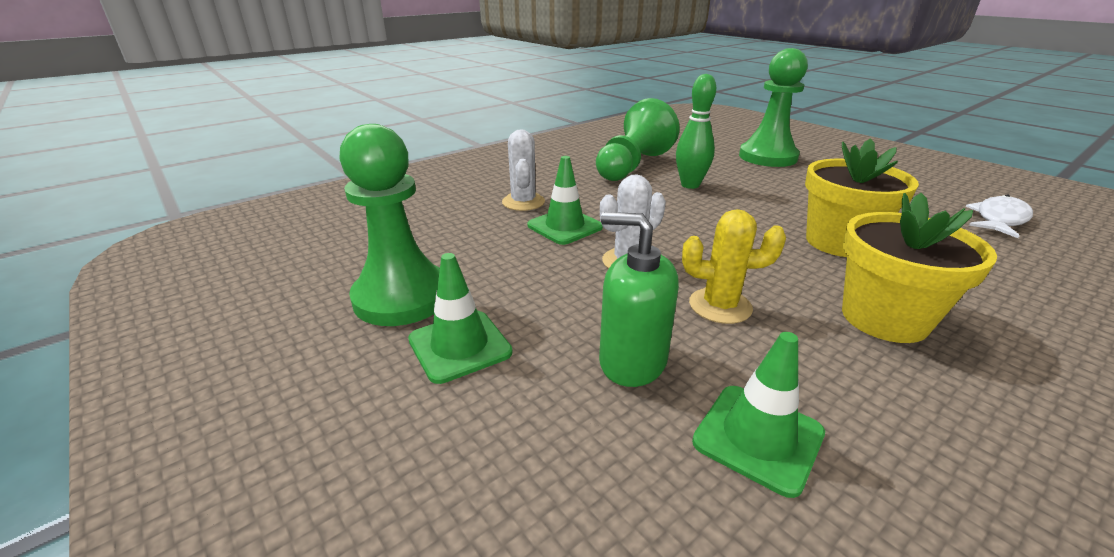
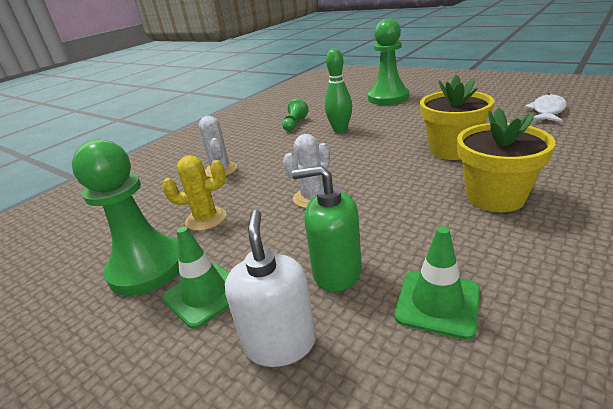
camera: 10 degrees left, 0 degrees up
green traffic cone [527,156,603,245] -> none
green pawn [596,98,680,181] -> green pawn [282,99,309,131], size x0.48
yellow cactus [682,209,786,324] -> yellow cactus moved to [162,155,226,231]
none -> white soap dispenser [225,210,316,367]

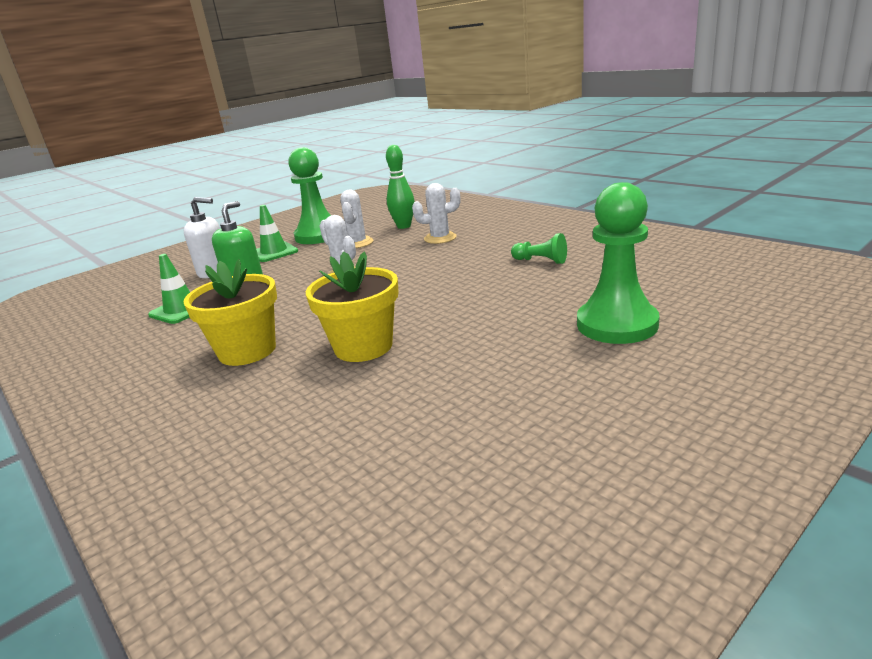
camera: 100 degrees right, 5 degrees down
yellow cactus [162,155,226,231] -> white cactus [340,190,374,248]
green bowling pin [325,48,352,133] -> green bowling pin moved to [386,145,415,229]
white fish [525,93,567,122] -> none

